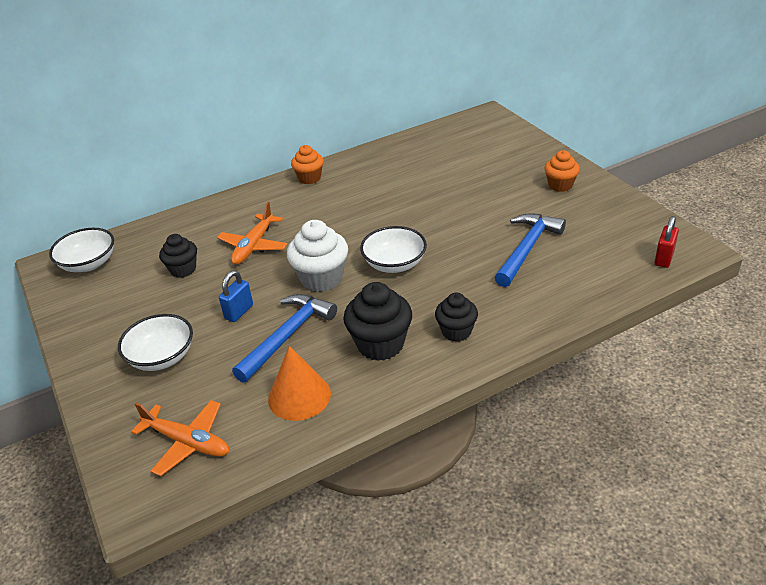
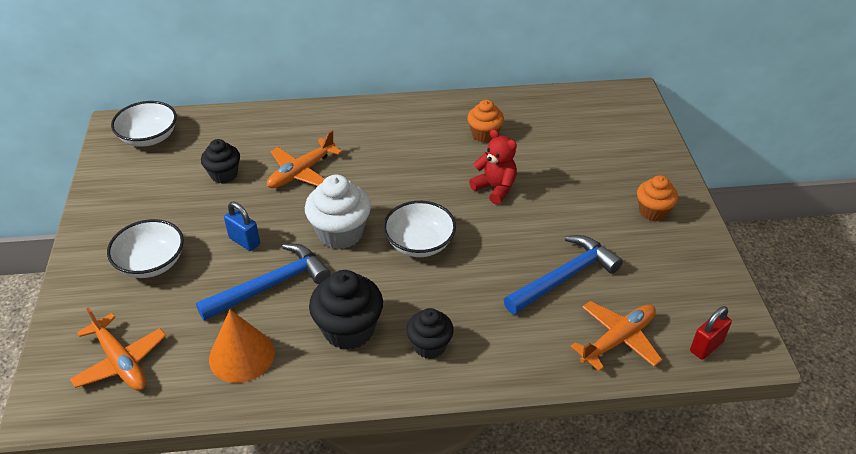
camera: 20 degrees right, 5 degrees up
blue padlock [219,270,253,322] -> blue padlock turned 75 degrees clockwise [224,202,260,251]
orange cupcake [291,145,324,184] -> orange cupcake moved to [467,100,504,143]
none -> red teddy bear [469,129,517,205]
none -> orange plane [571,301,662,371]

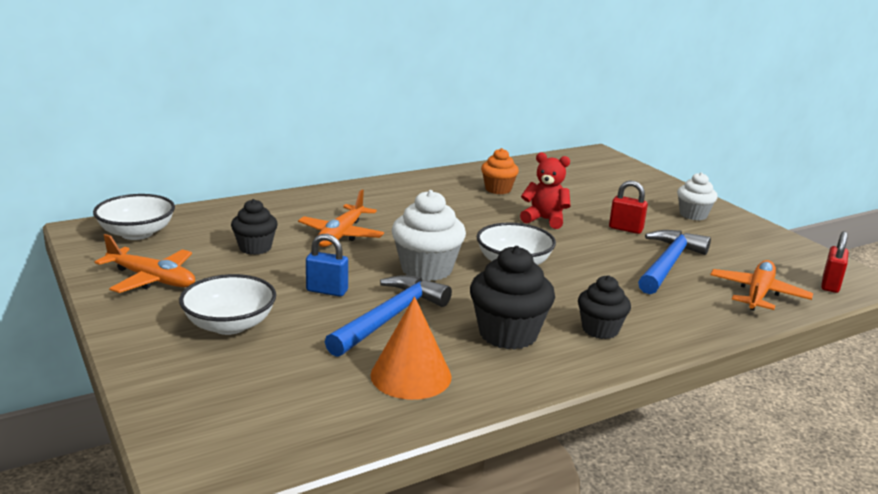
camera: 25 degrees left, 20 degrees down
orange plane [70,307,166,391] -> orange plane moved to [95,234,195,293]
orange cupcake [637,175,678,221] -> white cupcake [677,172,718,220]
none -> red padlock [609,181,648,234]

